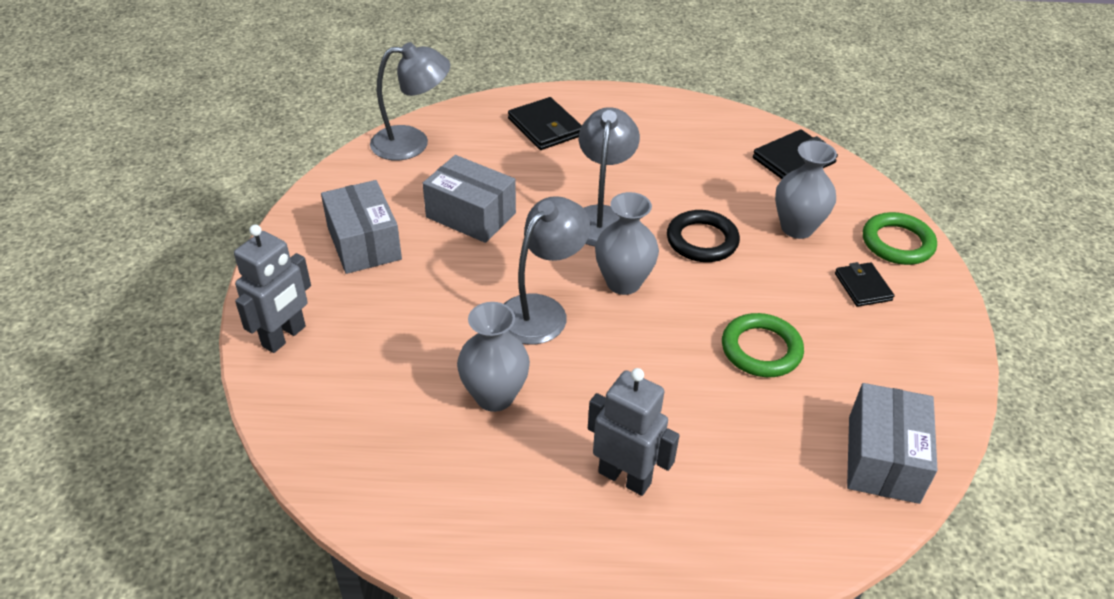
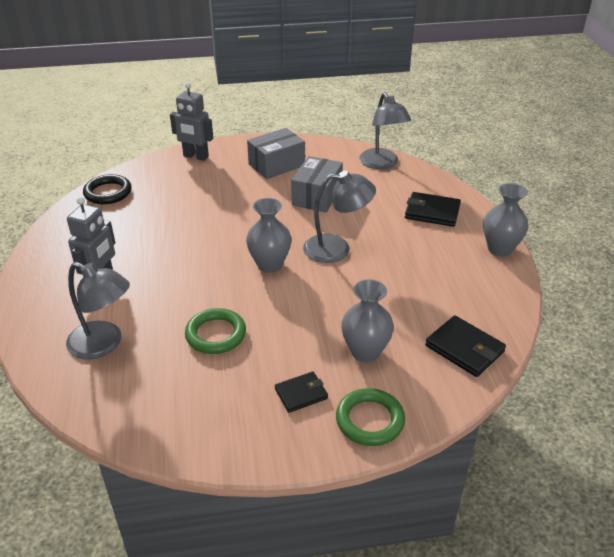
camera: 80 degrees right, 5 degrees down
grey vase [457,302,530,412] -> grey vase moved to [483,183,528,257]
grey lamp [504,196,591,345] -> grey lamp moved to [66,262,130,360]
black wallet [508,97,582,150] -> black wallet turned 60 degrees clockwise [405,192,461,227]
black ring [667,210,740,262] -> black ring moved to [83,174,132,204]
grey box [847,383,938,504] -> none

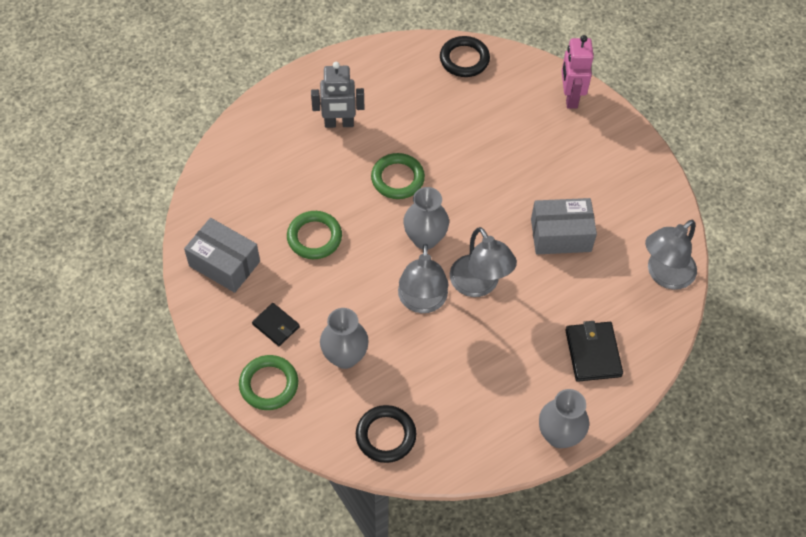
camera: 65 degrees right, 20 degrees up
grey lamp [66,262,130,360] -> grey lamp moved to [398,244,448,313]
grey robot [170,82,213,161] -> pink robot [561,35,594,109]
grey box [247,128,305,179] -> grey box moved to [184,218,260,293]
black wallet [425,315,506,377] -> black ring [356,405,416,463]
none -> green ring [371,153,425,199]

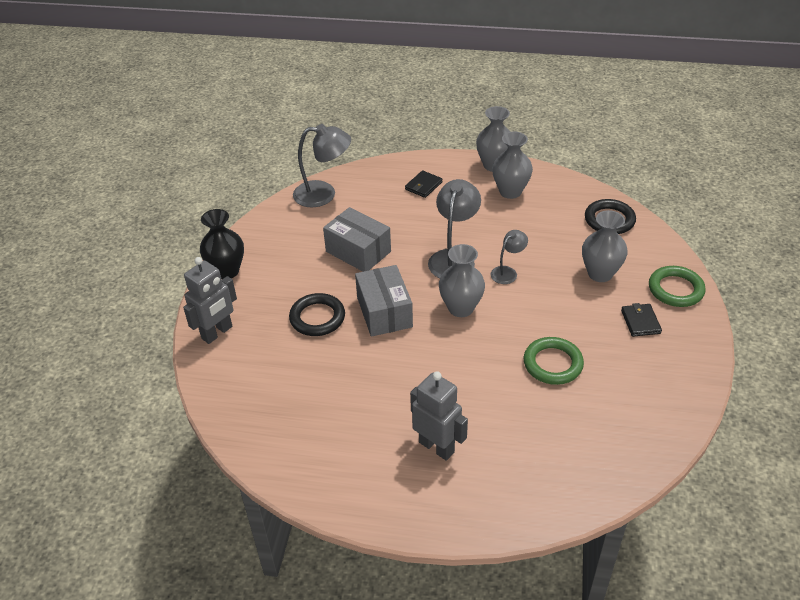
camera: 135 degrees left, 15 degrees down
grey box [184,218,260,293] -> grey box moved to [355,265,413,337]
green ring [371,153,425,199] -> none
grey lamp [398,244,448,313] -> grey lamp [491,230,528,284], size x0.56
black ring [440,36,490,77] -> black ring moved to [289,293,345,336]
pink robot [561,35,594,109] -> grey robot [183,257,237,344]
black wallet [565,321,623,382] -> black wallet [405,170,443,198], size x0.65
none -> black vase [200,209,244,279]
none -> grey vase [492,132,533,199]

